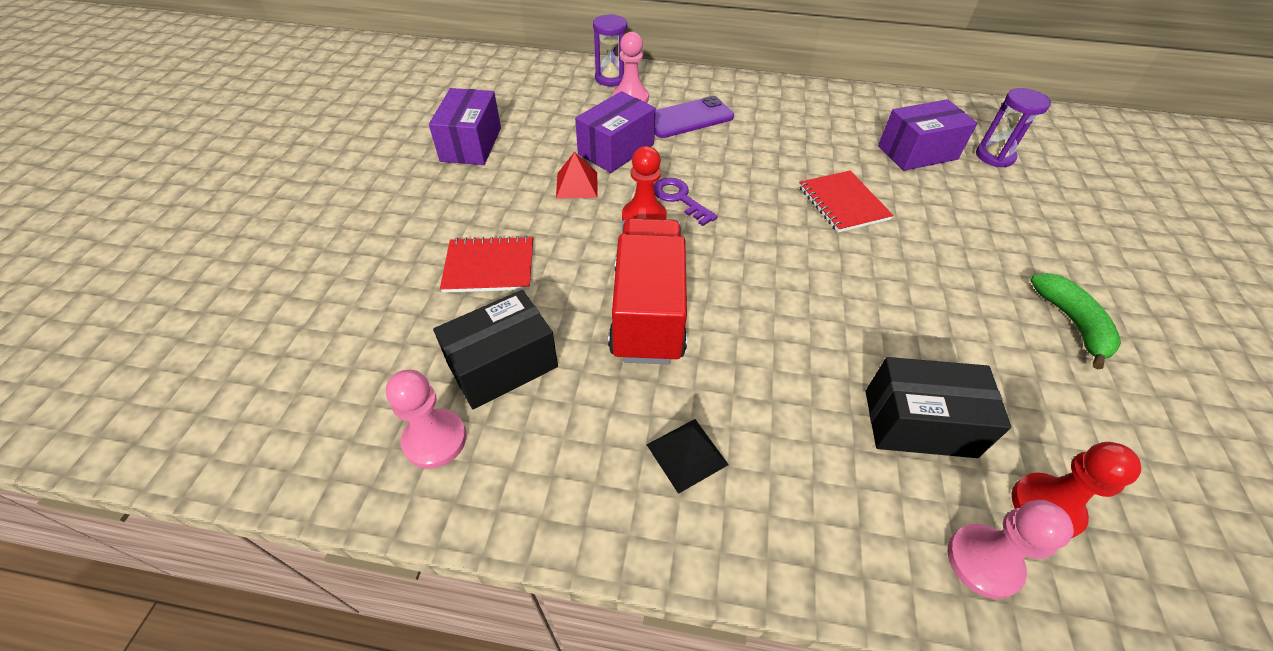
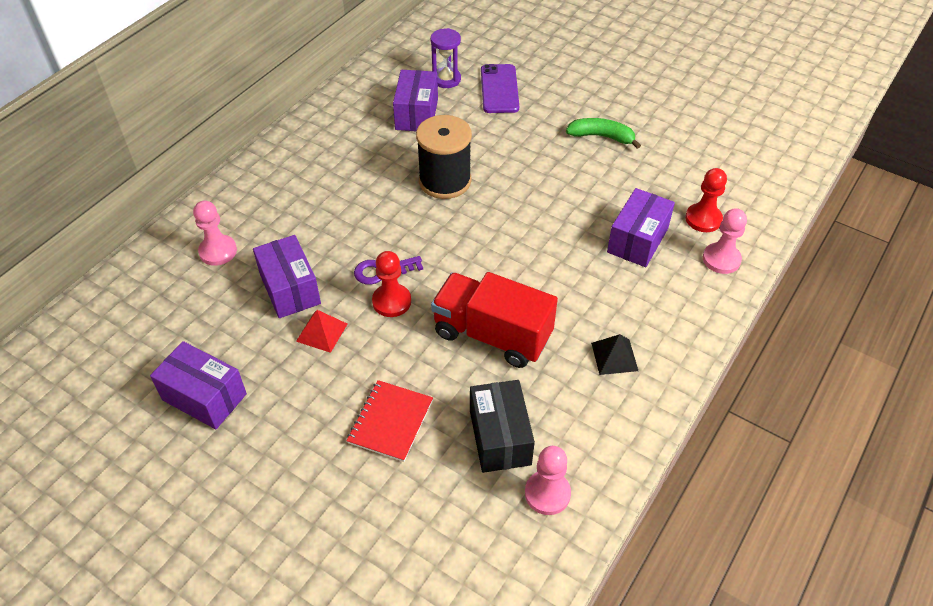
camera: 65 degrees left, 0 degrees up
purple hourglass [593,14,627,87] -> none
purple phone [655,96,734,138] -> purple phone moved to [481,64,519,113]
red notebook [799,171,894,233] -> black spool [416,115,472,199]
black box [866,357,1011,458] -> purple box [607,188,675,267]

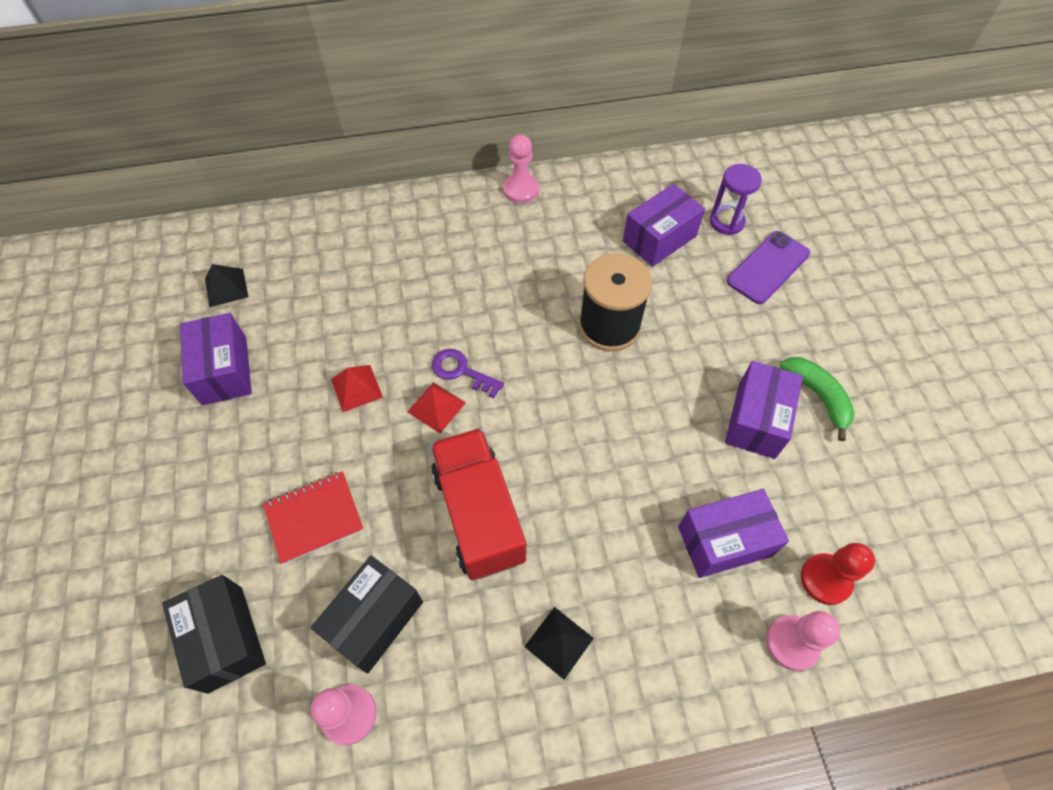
camera: 45 degrees right, 10 degrees up
pink pawn [193,200,237,266] -> pink pawn moved to [503,134,539,203]
purple box [253,235,321,318] -> purple box moved to [725,361,803,459]
red pawn [372,251,411,317] -> red pyramid [407,382,466,433]
none -> black box [162,575,266,694]
none -> black pyramid [205,264,248,307]

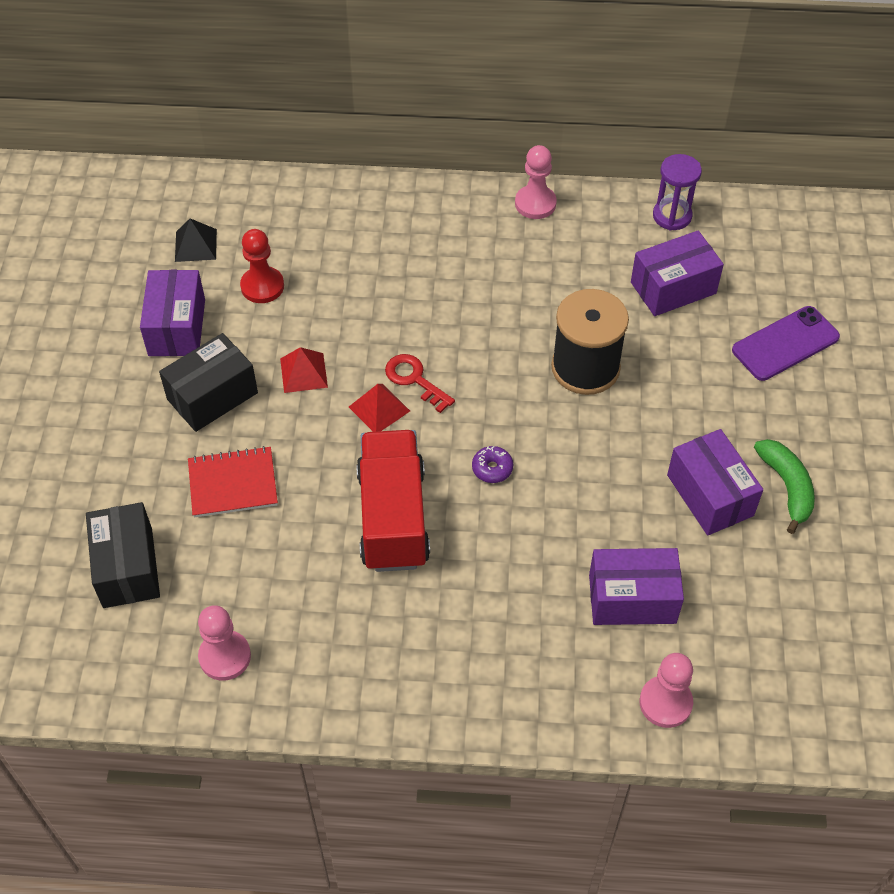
camera: 15 degrees right, 5 degrees down
black box [311,556,423,673] -> black box moved to [159,333,258,432]
purple key [432,349,504,398] -> red key [385,354,455,413]
black pyramid [524,607,594,680] -> none
purple hourglass [710,164,762,235] -> purple hourglass moved to [653,154,702,230]
purple box [725,361,803,459] -> purple box turned 60 degrees counterclockwise [667,429,763,536]
red pawn [801,543,875,605] -> red pawn moved to [240,229,284,303]
none -> purple donut [472,446,513,483]

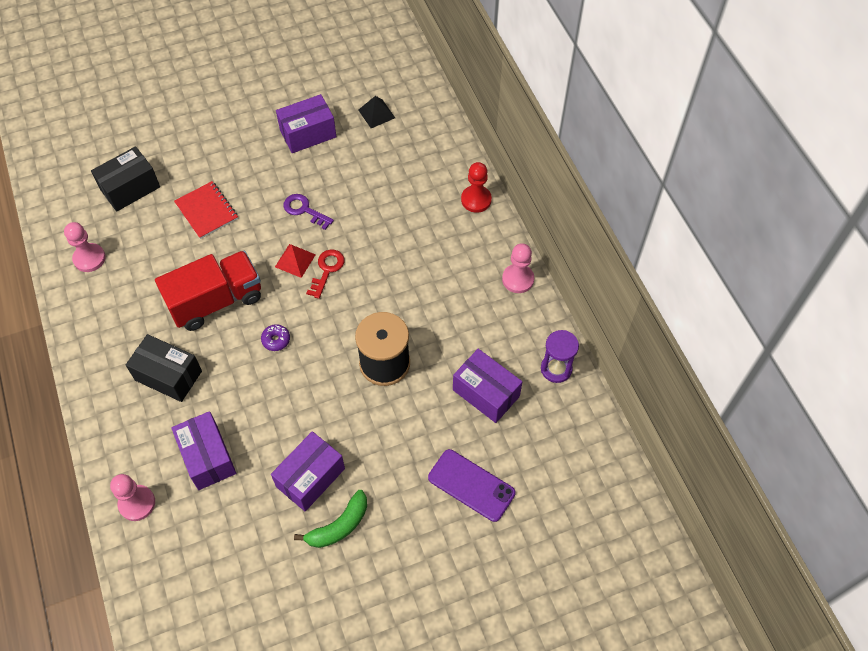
camera: 65 degrees right, 5 degrees up
black box [159,333,258,432] -> black box moved to [126,334,202,402]
red pawn [240,229,284,303] -> red pawn moved to [461,162,492,213]
red pyramid [280,347,328,393] -> purple key [283,194,334,230]

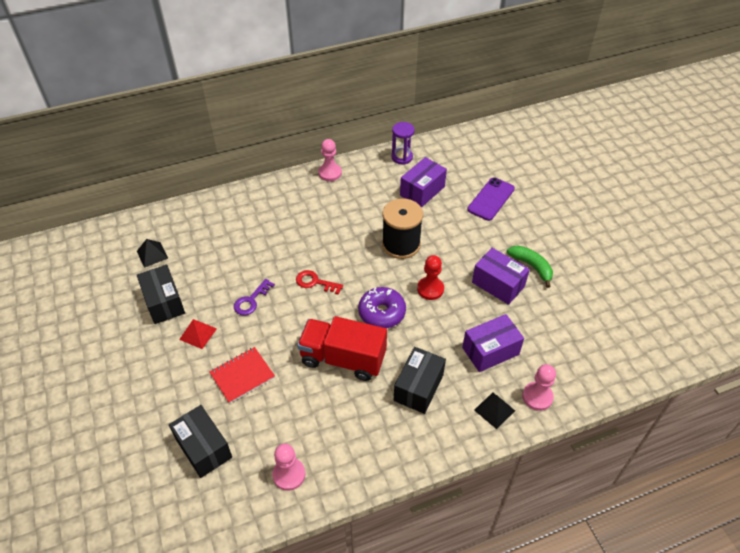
camera: 90 degrees left, 10 degrees down
red truck [155,251,261,331] -> red truck turned 45 degrees counterclockwise [297,316,387,381]
purple donut [261,324,290,351] -> purple donut [358,287,406,328], size x1.98
red pyramid [275,244,316,278] -> red pyramid moved to [179,319,217,349]
purple box [276,94,336,153] -> black box [137,265,185,324]
red pawn [461,162,492,213] -> red pawn moved to [417,255,444,300]
none -> black pyramid [474,392,515,429]

